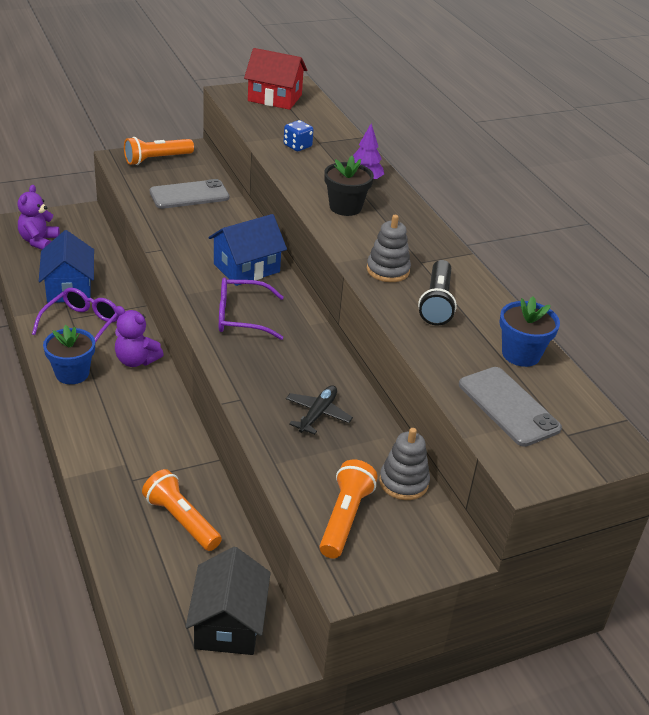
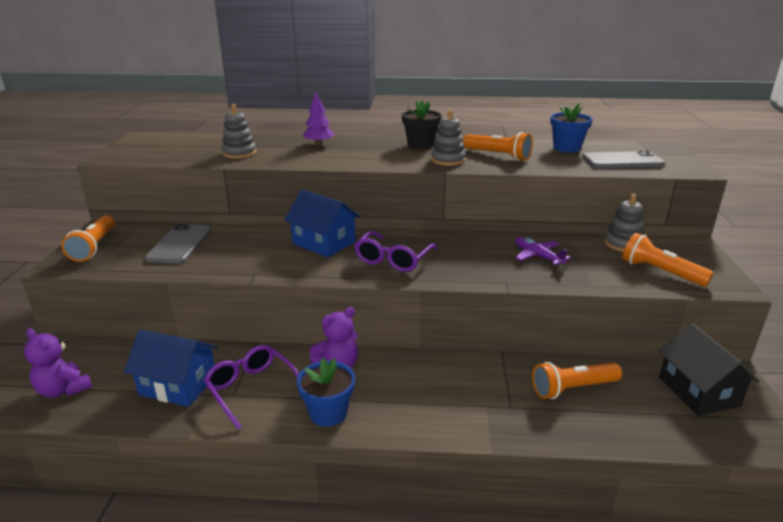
camera: 60 degrees left, 10 degrees down
black house [186,547,271,655] -> black house turned 45 degrees clockwise [659,323,759,415]
blue house [208,214,287,286] -> blue house turned 45 degrees counterclockwise [285,190,360,257]
red house [244,48,307,110] -> none
blue dice [284,120,313,151] -> grey stacking toy [221,104,257,159]
black plane [286,385,353,435] -> purple plane [515,237,571,266]
black flower pot [324,156,374,216] -> black flower pot moved to [402,100,442,149]
black flashlight [418,260,457,326] -> orange flashlight [463,132,533,161]

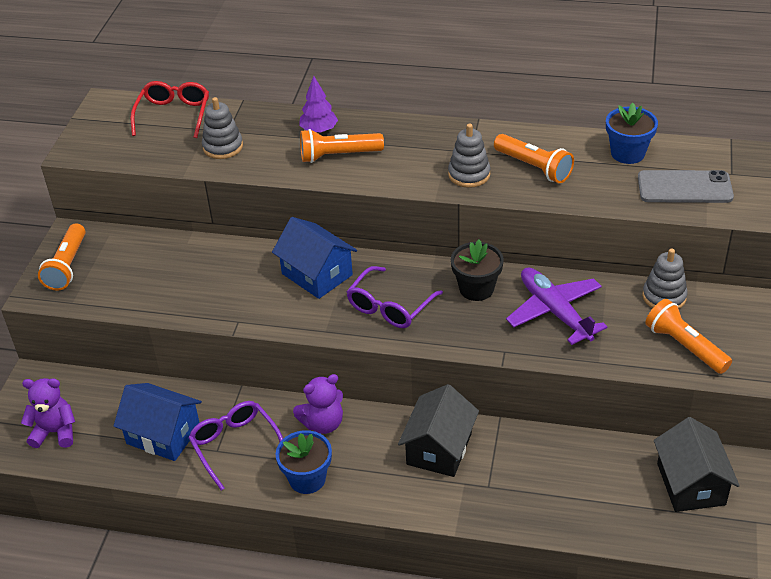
camera: 10 degrees right, 15 degrees up
purple teddy bear [24,328,92,398] -> purple teddy bear turned 135 degrees clockwise [21,378,75,448]
grey phone [145,224,211,264] -> none
black flower pot [402,100,442,149] -> black flower pot moved to [451,240,504,301]
purple plane [515,237,571,266] -> purple plane [506,267,607,345], size x1.61
orange flashlight [532,362,622,399] -> orange flashlight moved to [300,129,384,163]
none -> red glasses [131,81,209,138]
none -> black house [398,384,479,477]

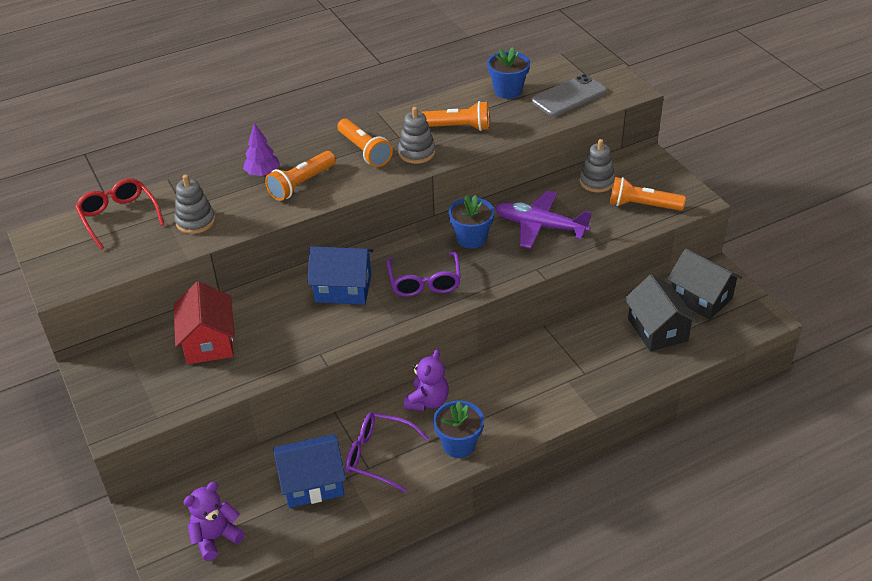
camera: 40 degrees left, 0 degrees up
orange flashlight [38,223,86,291] -> orange flashlight moved to [337,119,393,167]
black house [398,384,479,477] -> black house moved to [624,274,698,352]
black flower pot [451,240,504,301] -> blue flower pot [449,195,494,249]
none -> red house [174,281,235,364]

